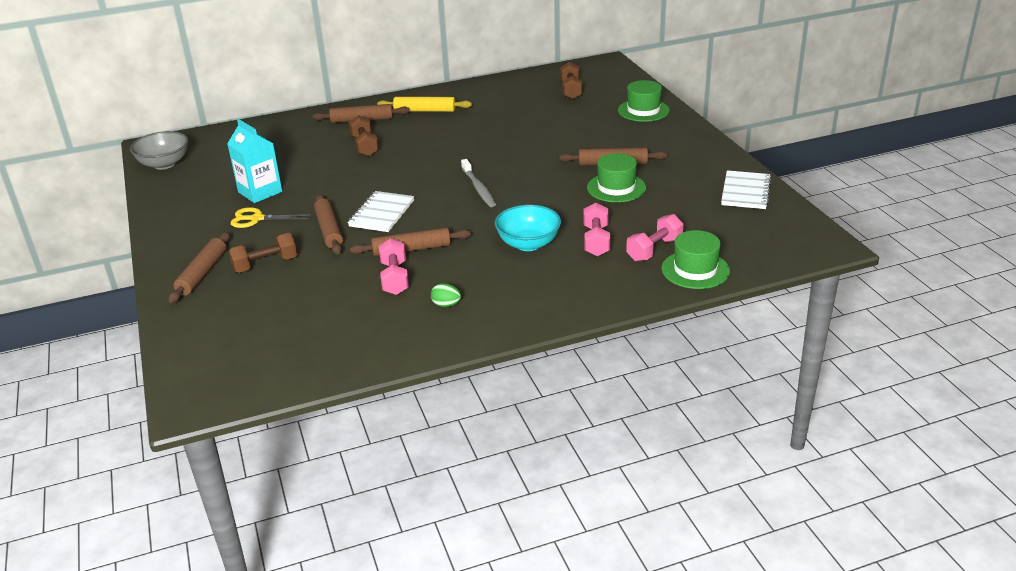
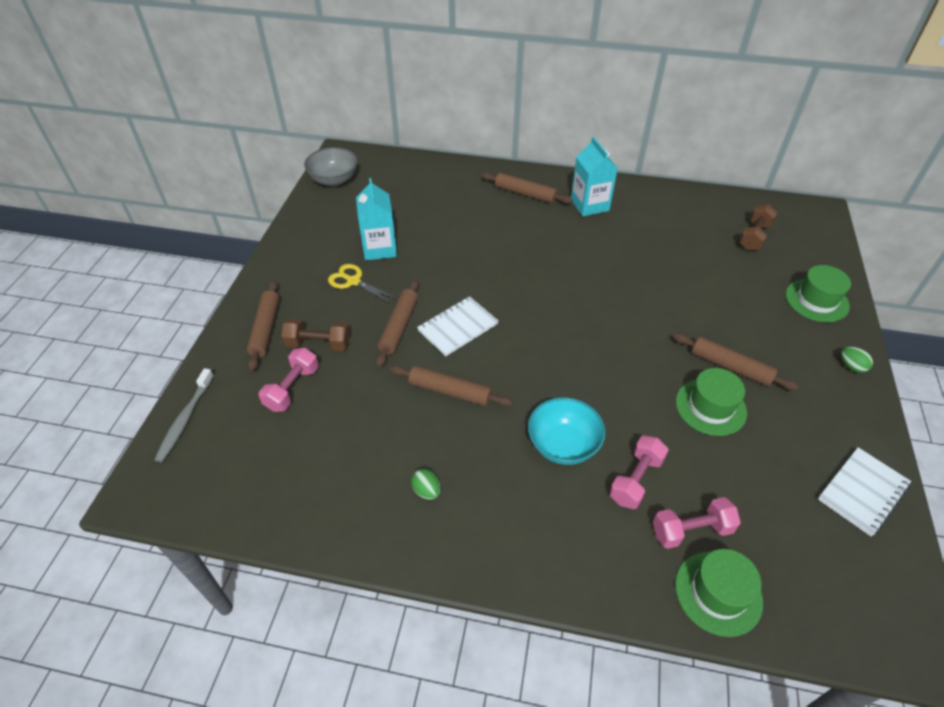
camera: 30 degrees right, 15 degrees up
brown rolling pin [168,232,230,303] -> brown rolling pin turned 45 degrees counterclockwise [247,280,279,371]
brown dumbbell [349,115,379,156] -> none
yellow rolling pin [377,97,472,112] -> turquoise carton [571,137,618,216]
pink dumbbell [379,238,409,295] -> pink dumbbell moved to [259,348,319,412]
grey toothbrush [461,159,496,207] -> grey toothbrush moved to [154,368,214,462]
none -> green egg [841,347,873,373]

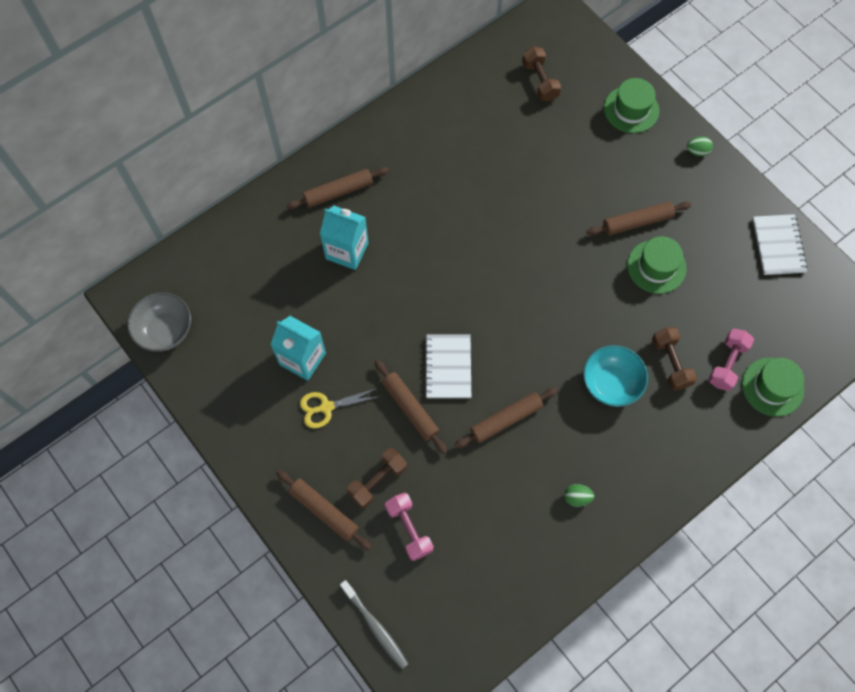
camera: 50 degrees left, 20 degrees up
turquoise carton [571,137,618,216] -> turquoise carton moved to [320,206,369,270]
pink dumbbell [609,436,668,509] -> brown dumbbell [652,327,697,390]

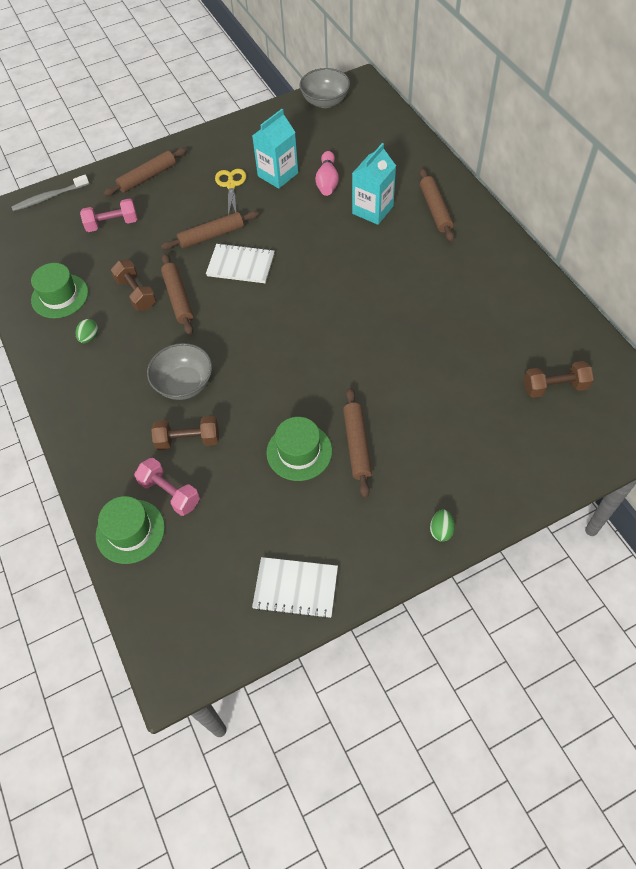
camera: 105 degrees right, 10 degrees down
brown dumbbell [347,448,407,508] -> brown dumbbell moved to [111,260,156,311]
turquoise bowl [583,345,648,407] -> grey bowl [147,343,212,400]
green hat [604,78,659,133] -> green hat moved to [31,263,88,318]
none -> pink bowling pin [315,151,339,196]

